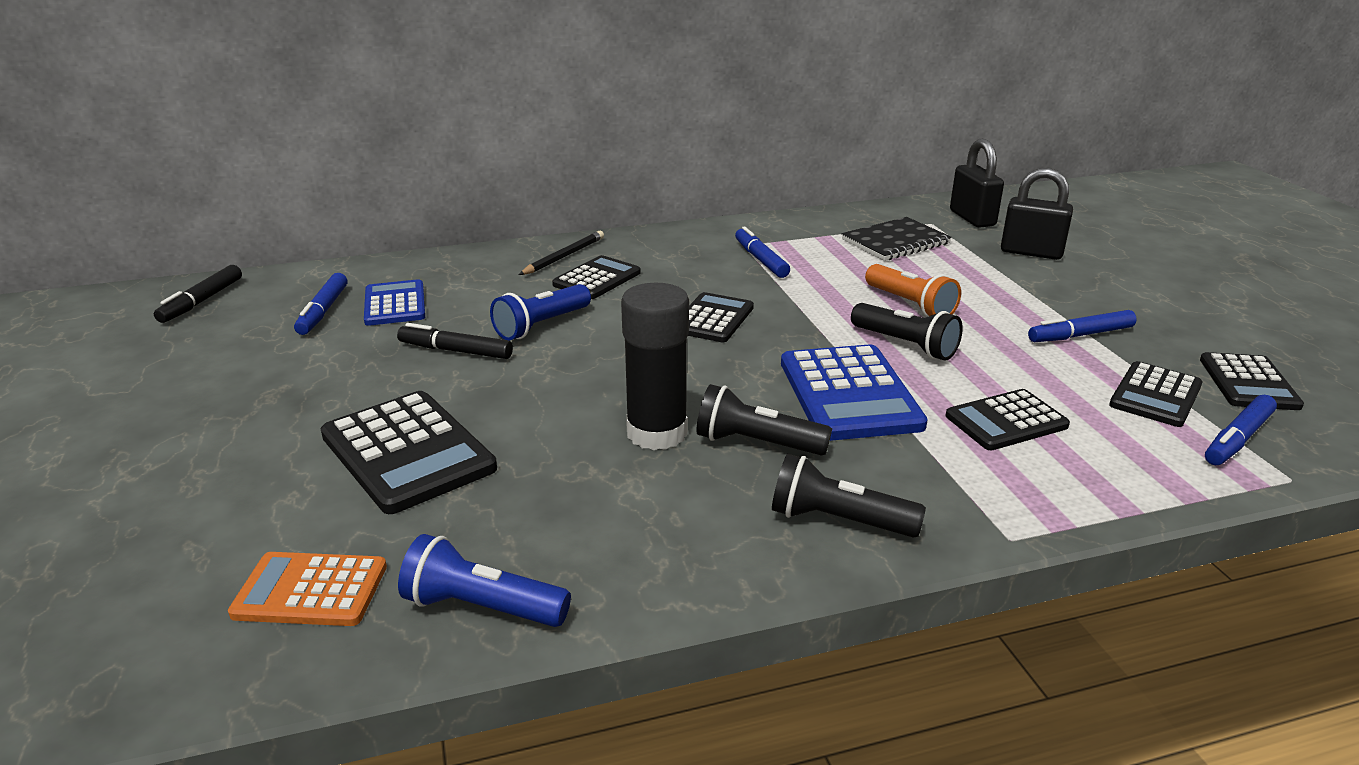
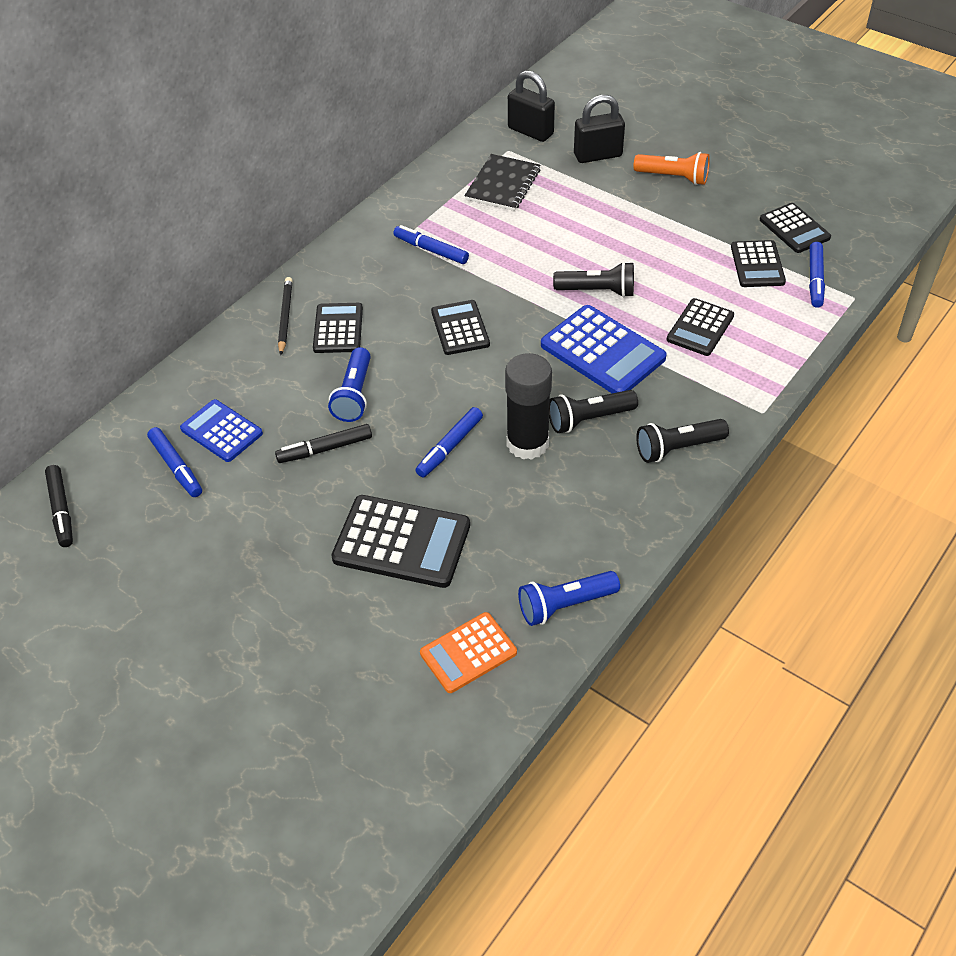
camera: 35 degrees left, 20 degrees up
orange flashlight [865,264,961,317] -> orange flashlight moved to [633,152,710,185]
blue marker [1028,310,1137,342] -> blue marker moved to [415,407,483,477]

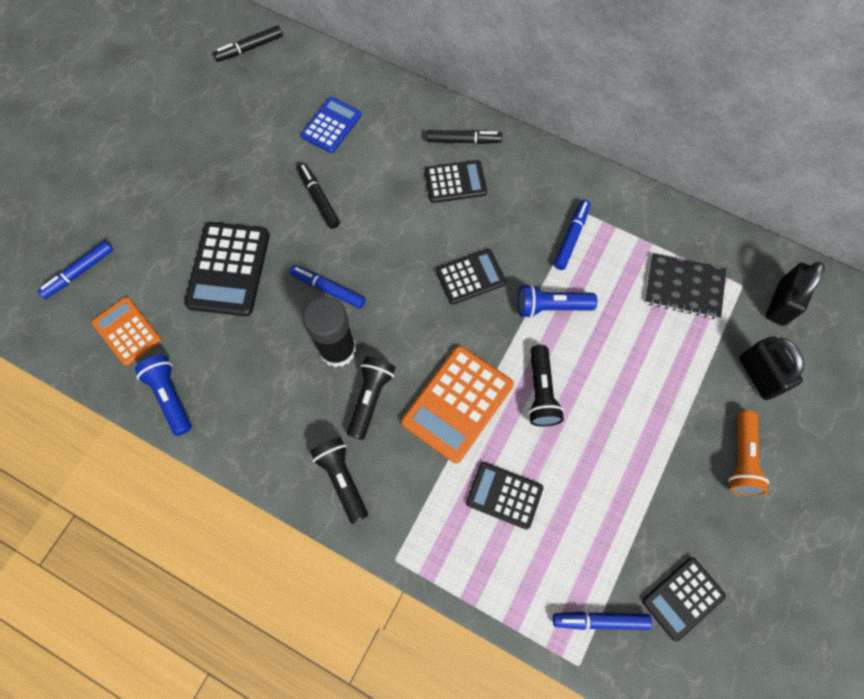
camera: 80 degrees right, 20 degrees up
blue marker [147,427,202,497] -> blue marker moved to [37,241,113,299]
black pencil [278,277,293,355] -> black marker [426,130,502,144]
blue flashlight [328,347,371,422] -> blue flashlight moved to [518,284,597,318]
blue calculator [541,305,667,393] -> orange calculator [401,346,514,463]
black flashlight [549,390,638,433] -> black flashlight turned 45 degrees clockwise [347,357,396,440]
black calculator [731,240,786,287] -> none

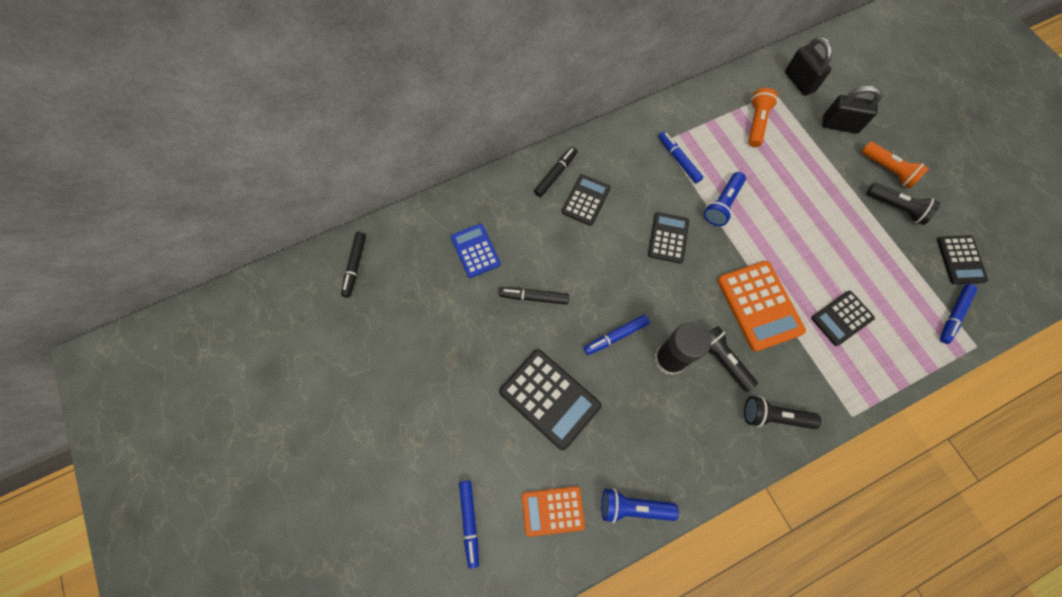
camera: 55 degrees left, 0 degrees up
black flashlight [528,345,564,426] -> black flashlight moved to [866,182,940,225]
black notebook [645,253,726,319] -> orange flashlight [748,88,778,147]

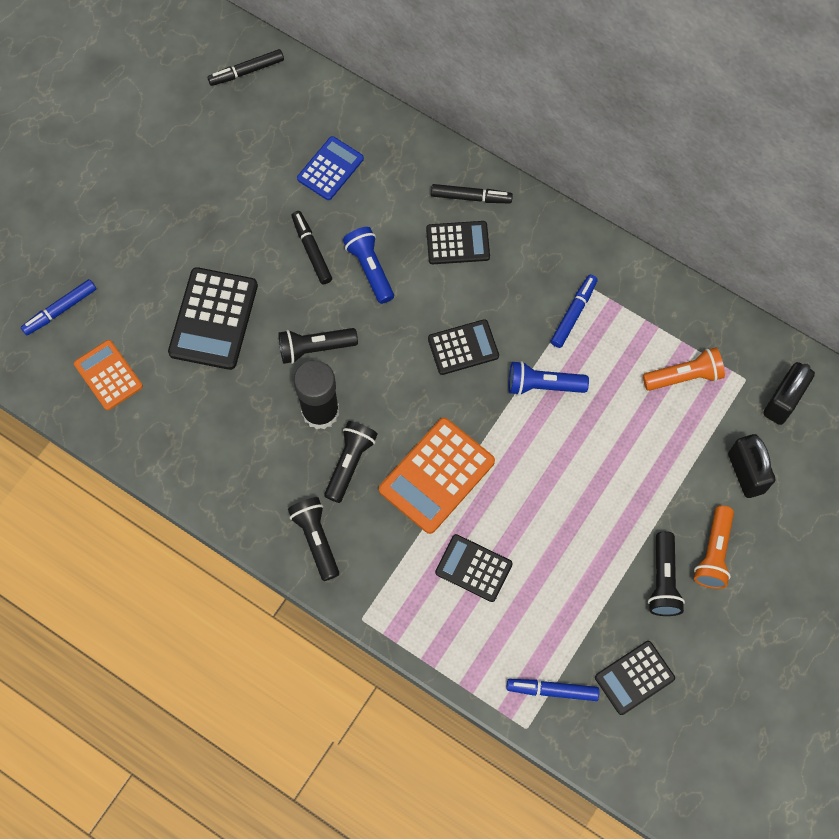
camera: 60 degrees right, 0 degrees up
blue marker [584,315,650,355] -> black flashlight [278,328,358,364]
blue flashlight [601,488,679,523] -> blue flashlight moved to [343,227,394,304]

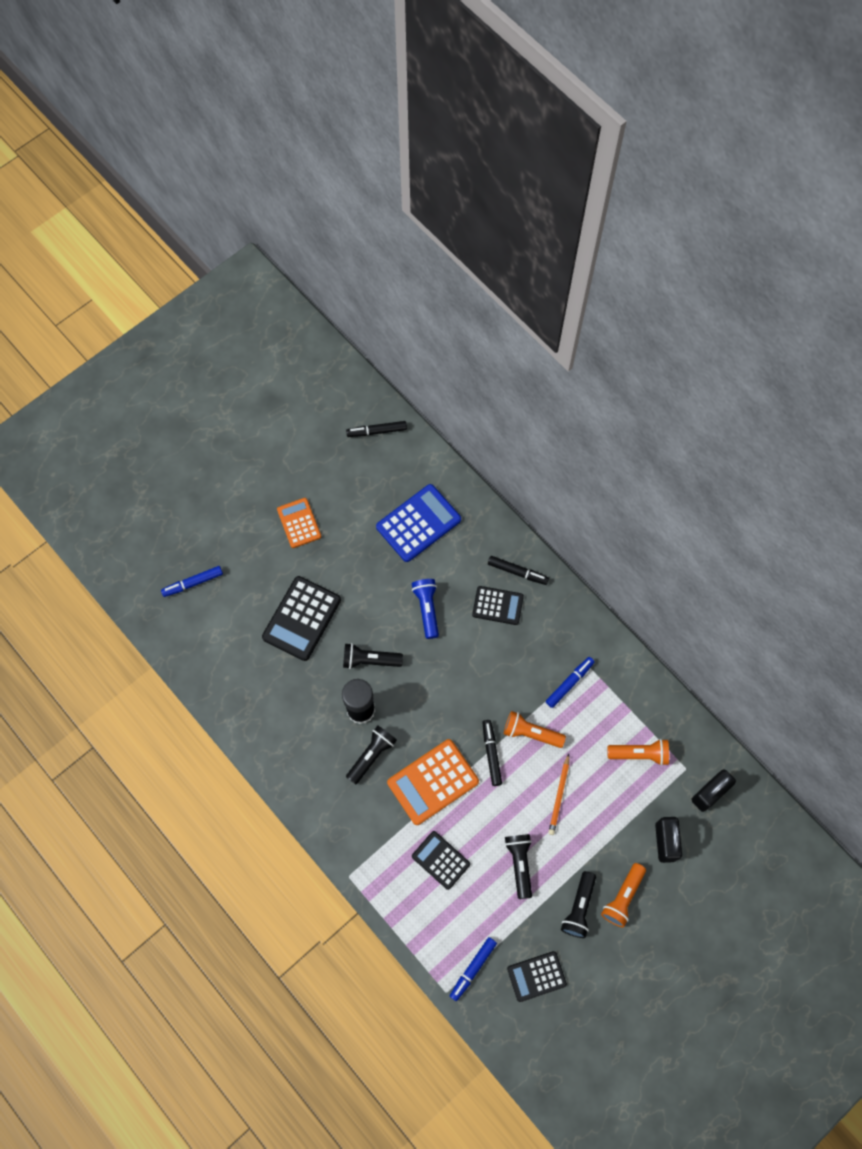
camera: 15 degrees right, 0 degrees up
orange calculator [74,340,143,410] -> orange calculator moved to [277,498,321,548]
black flashlight [288,497,339,581] -> black flashlight moved to [505,834,532,899]
black marker [292,211,332,284] -> black marker moved to [482,720,502,786]
blue calculator [297,136,364,200] -> blue calculator [376,484,461,562], size x1.58
black calculator [428,319,499,375] -> none
blue marker [506,679,599,701] -> blue marker turned 75 degrees counterclockwise [450,937,497,1001]
blue flashlight [509,361,589,396] -> orange flashlight [504,711,566,748]
none -> orange pencil [548,754,569,835]

